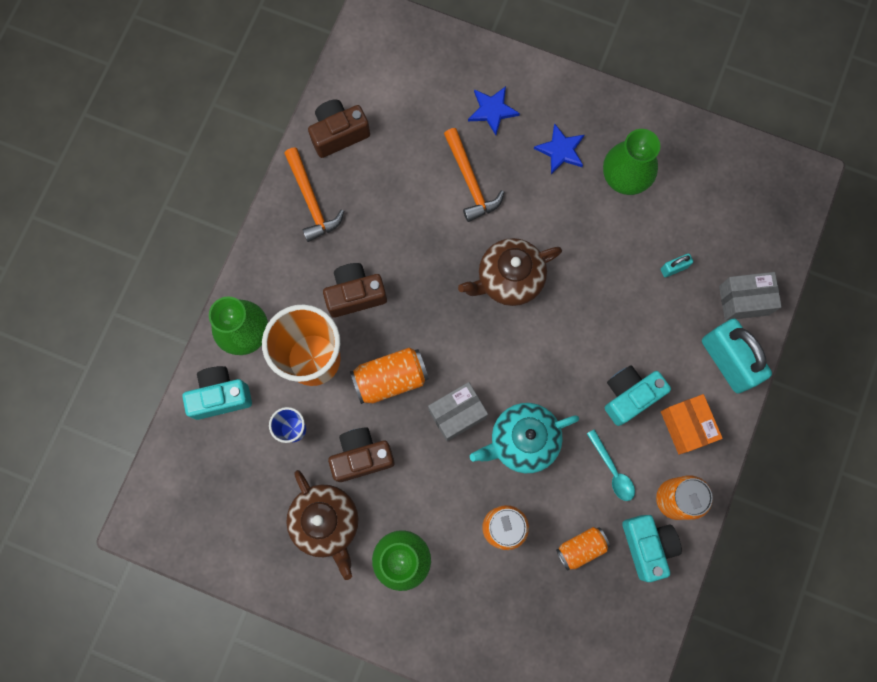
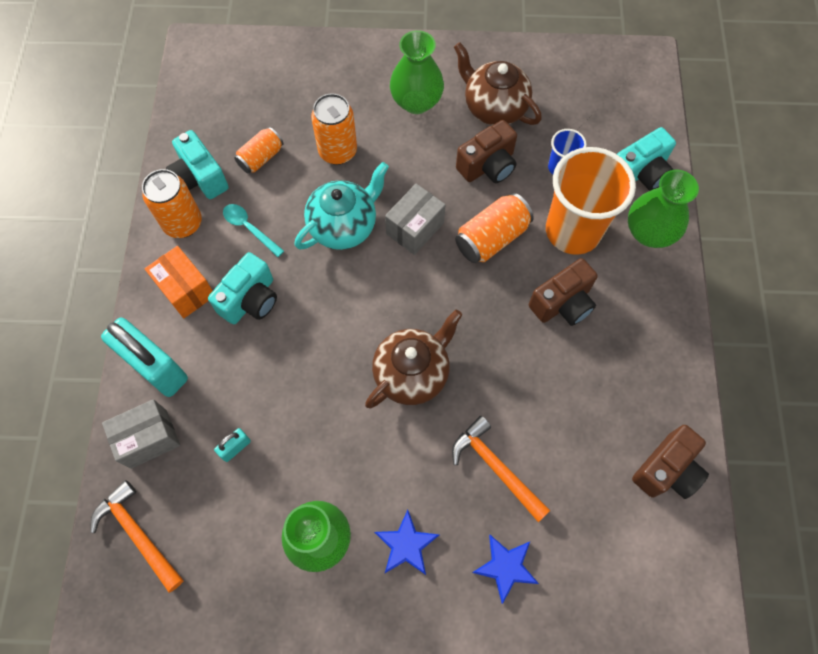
camera: 160 degrees right, 10 degrees down
orange hammer [284,147,344,242] -> orange hammer moved to [90,480,183,593]

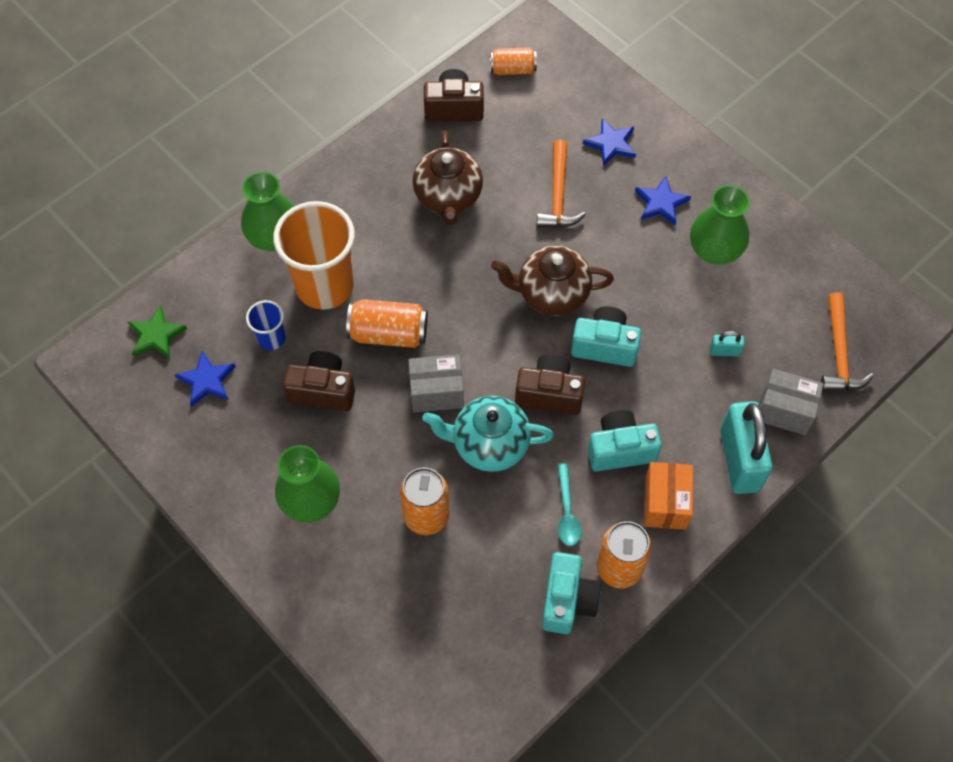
camera: 135 degrees left, 5 degrees down
orange can [234,127,283,174] -> orange can moved to [490,47,537,75]
brown teapot [454,42,542,125] -> brown teapot moved to [413,130,483,226]
brown camera [529,258,598,326] -> brown camera moved to [515,354,585,415]
turquoise camera [617,127,676,191] -> turquoise camera moved to [571,306,641,367]
none -> green star [128,305,187,359]
none -> blue star [175,351,236,407]

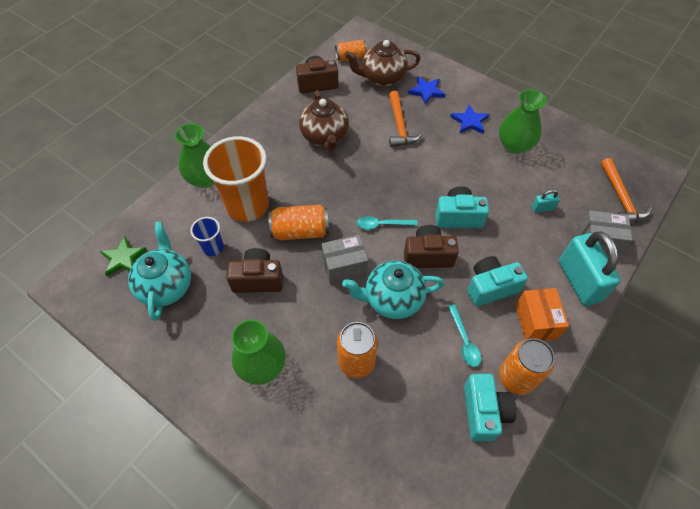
camera: 10 degrees left, 5 degrees down
blue star [175,351,236,407] -> turquoise teapot [128,222,191,321]
brown teapot [491,246,614,316] -> brown teapot moved to [345,40,420,87]
none -> turquoise spoon [356,216,418,230]

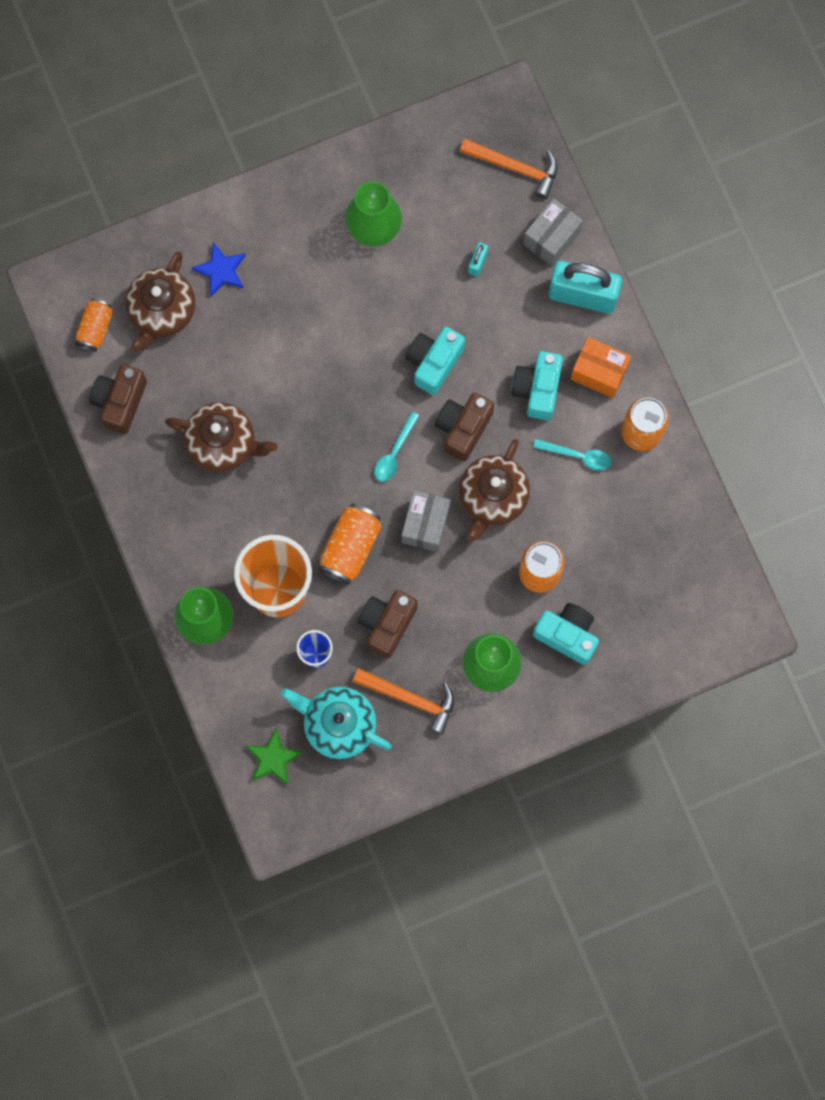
camera: 60 degrees left, 20 degrees up
turquoise teapot [342,261,444,319] -> brown teapot [459,439,530,542]
orange hammer [389,91,422,147] -> orange hammer moved to [353,668,454,735]
blue star [450,105,489,134] -> none
turquoise camera [464,374,517,441] -> turquoise camera moved to [533,603,599,665]

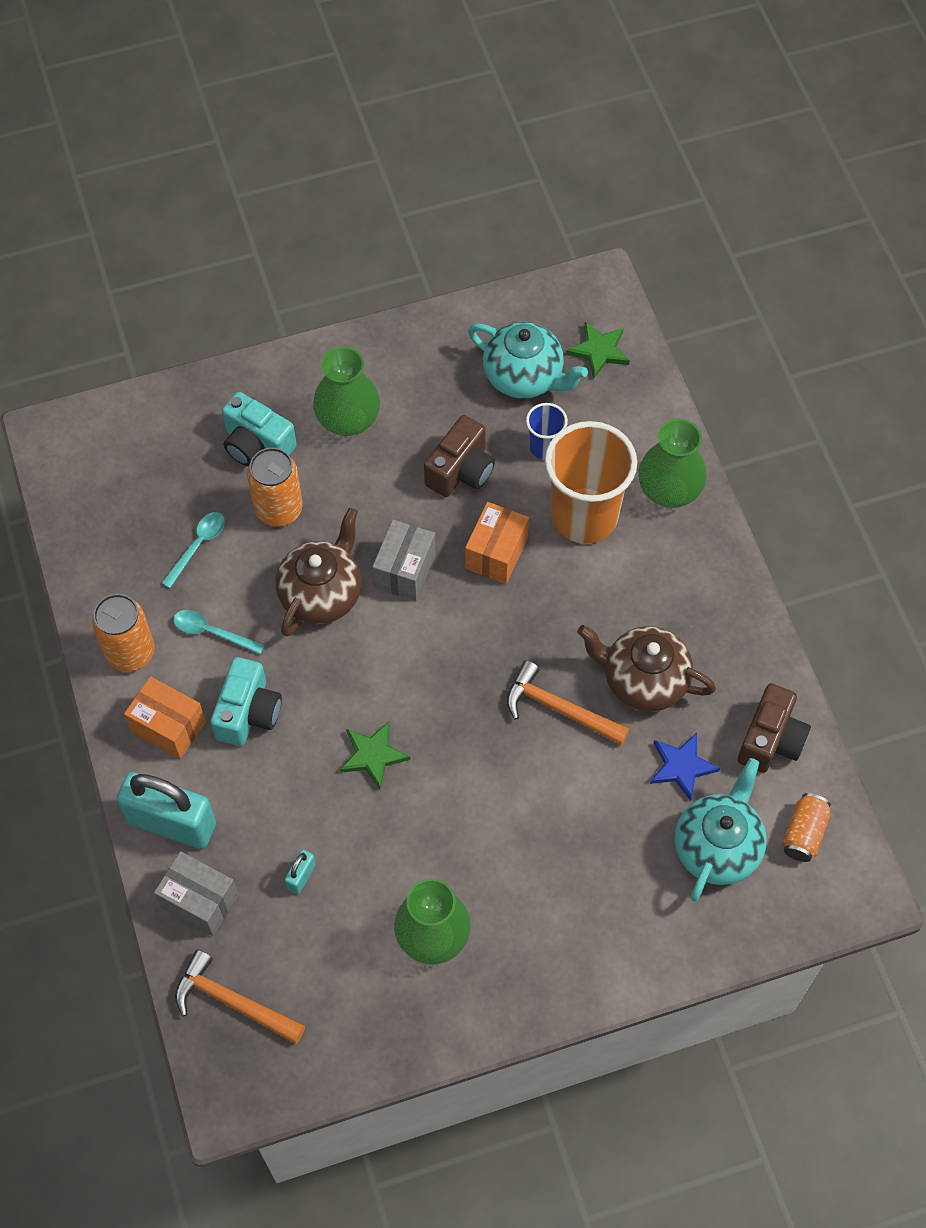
camera: 175 degrees left, 15 degrees down
brown teapot [125,251,195,352] -> turquoise teapot [674,758,767,902]
blue star [192,242,246,297] -> blue star moved to [650,733,720,801]
orange can [318,504,381,585] -> orange box [465,502,529,584]
orange hammer [353,668,454,735] -> orange hammer moved to [506,660,629,745]
turquoise spoon [374,411,420,482] -> turquoise spoon moved to [162,512,225,588]
turquoise camera [406,327,465,395] -> green star [340,722,410,789]
brown camera [435,393,494,461] -> none
grey box [523,198,583,266] -> grey box turned 75 degrees clockwise [154,851,238,936]

